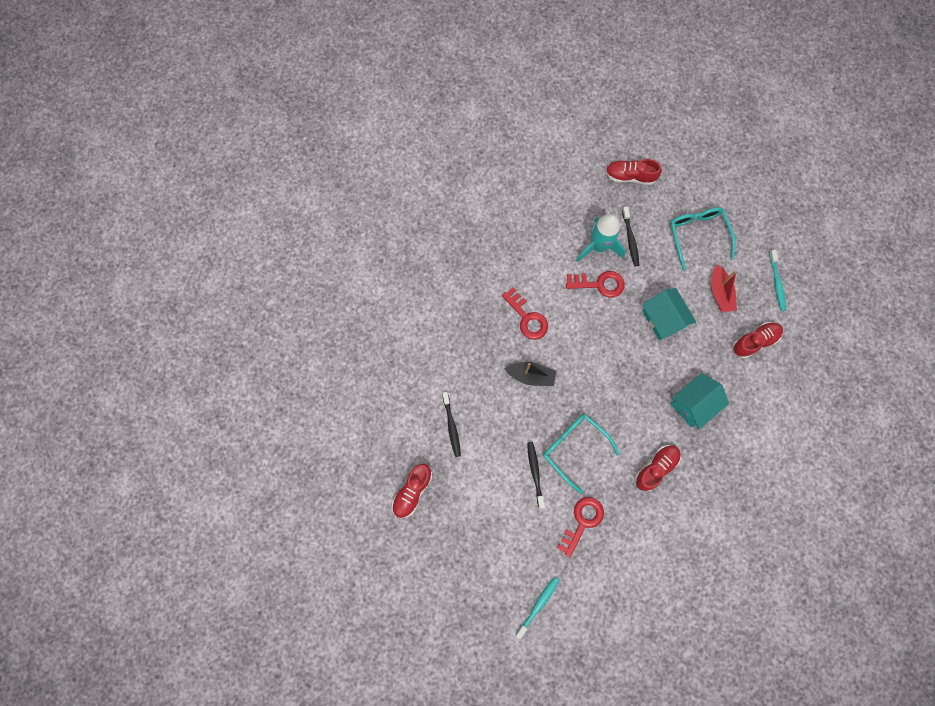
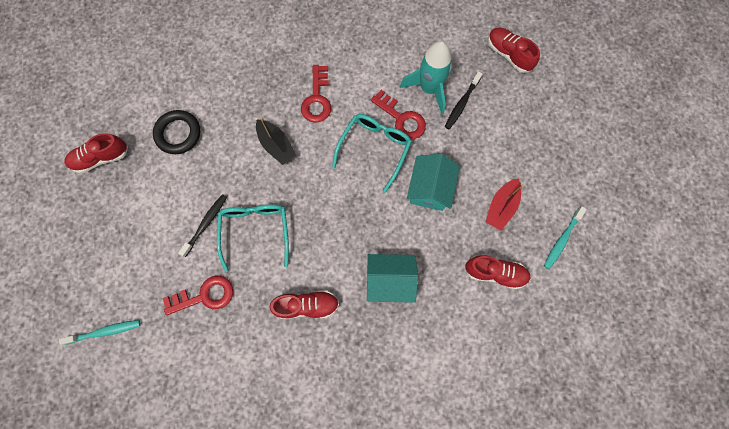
camera: 40 degrees right, 0 degrees up
black toothbrush [442,392,461,457] -> black ring [153,110,200,154]
turquoise glasses [670,207,735,271] -> turquoise glasses moved to [332,114,412,192]

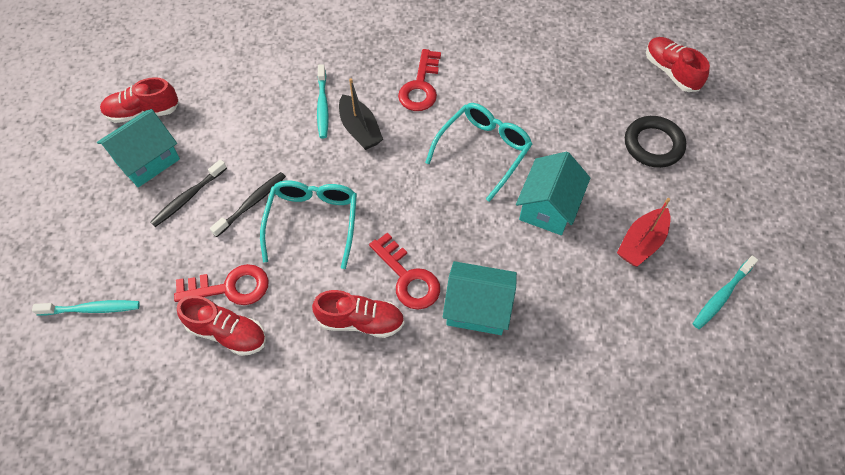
camera: 10 degrees right, 15 degrees down
black ring [153,110,200,154] -> black ring moved to [625,116,686,168]
red key [370,90,426,139] -> red key moved to [369,232,440,310]
turquoise rocket [400,41,452,114] -> none
black toothbrush [445,71,483,129] -> black toothbrush moved to [150,159,227,227]
red shoe [465,255,531,289] -> red shoe moved to [177,296,266,356]
none -> turquoise house [97,109,180,187]
none -> turquoise toothbrush [317,64,329,138]

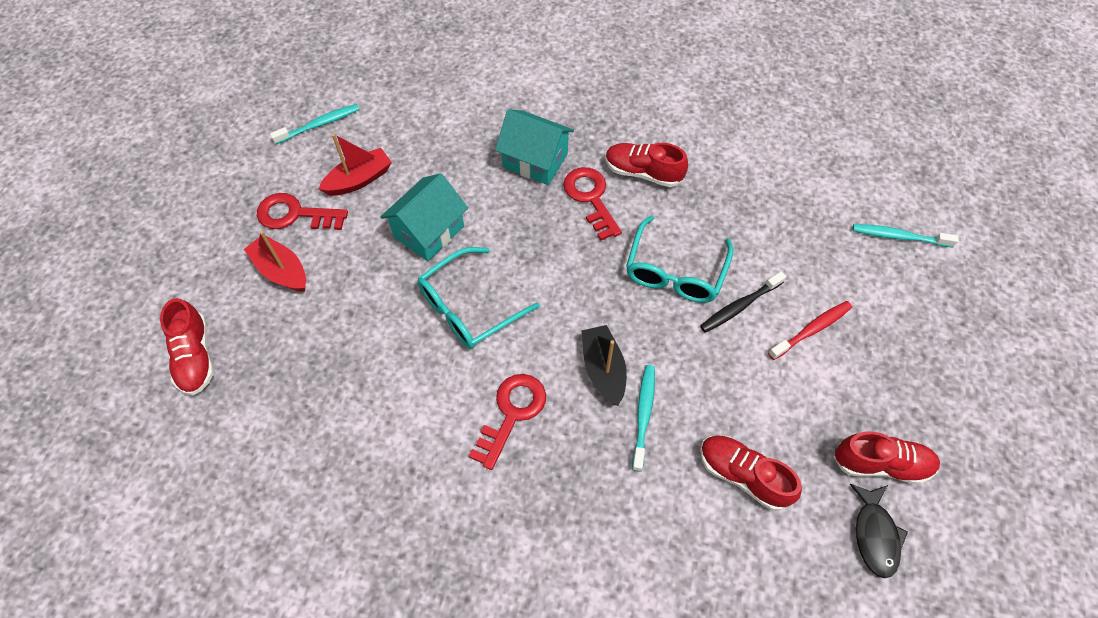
camera: 165 degrees left, 0 degrees up
turquoise house [97,109,180,187] -> none
black toothbrush [150,159,227,227] -> red toothbrush [768,301,852,360]
red key [174,264,269,305] -> red key moved to [257,193,348,230]
red shoe [177,296,266,356] -> red shoe moved to [700,435,802,510]
black ring [625,116,686,168] -> red boat [244,231,306,292]
none -> black fish [850,484,908,578]

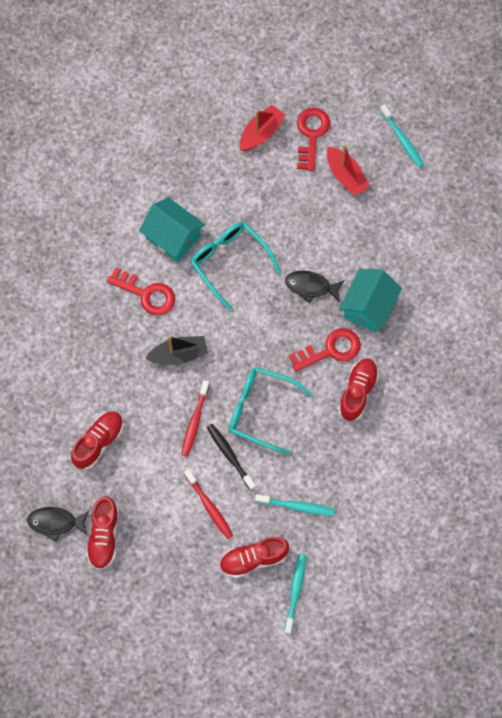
camera: 90 degrees right, 10 degrees up
red shoe [160,298,214,395] -> red shoe moved to [219,537,289,578]
turquoise house [380,173,468,261] -> turquoise house moved to [139,197,205,262]
turquoise toothbrush [632,365,655,472] -> turquoise toothbrush moved to [255,494,335,516]
none -> red toothbrush [181,380,210,457]
none -> black fish [285,271,345,304]

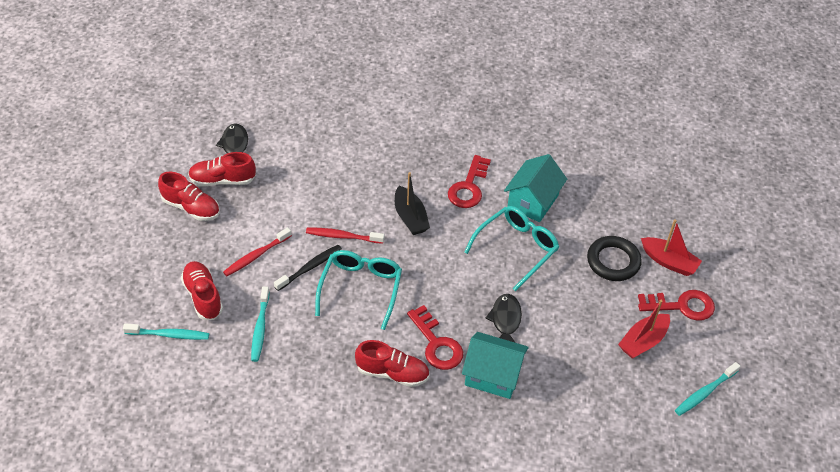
camera: 80 degrees right, 20 degrees down
red shoe [71,411,124,470] -> red shoe moved to [158,172,220,221]
none -> black ring [587,236,642,281]

